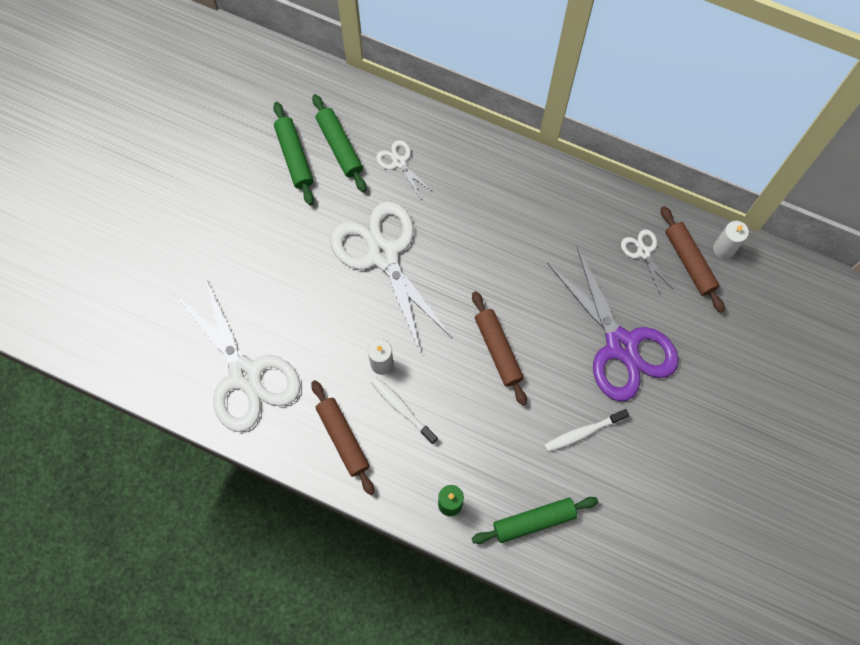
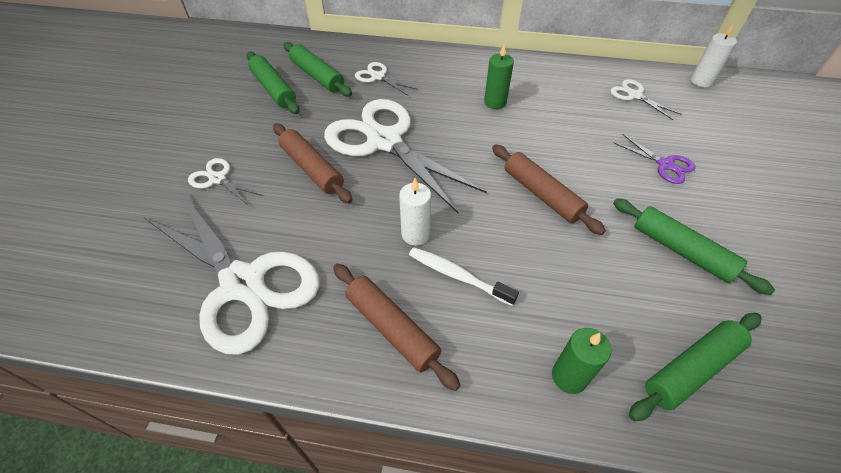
camera: 15 degrees left, 20 degrees down
white toothbrush [544,409,629,452] -> green rolling pin [613,198,775,295]
purple scissors [547,247,679,401] -> purple scissors [614,134,696,184], size x0.44
brown rolling pin [661,206,725,313] -> brown rolling pin moved to [273,123,353,203]
none -> white scissors [188,158,263,207]
none -> green candle [484,45,514,109]

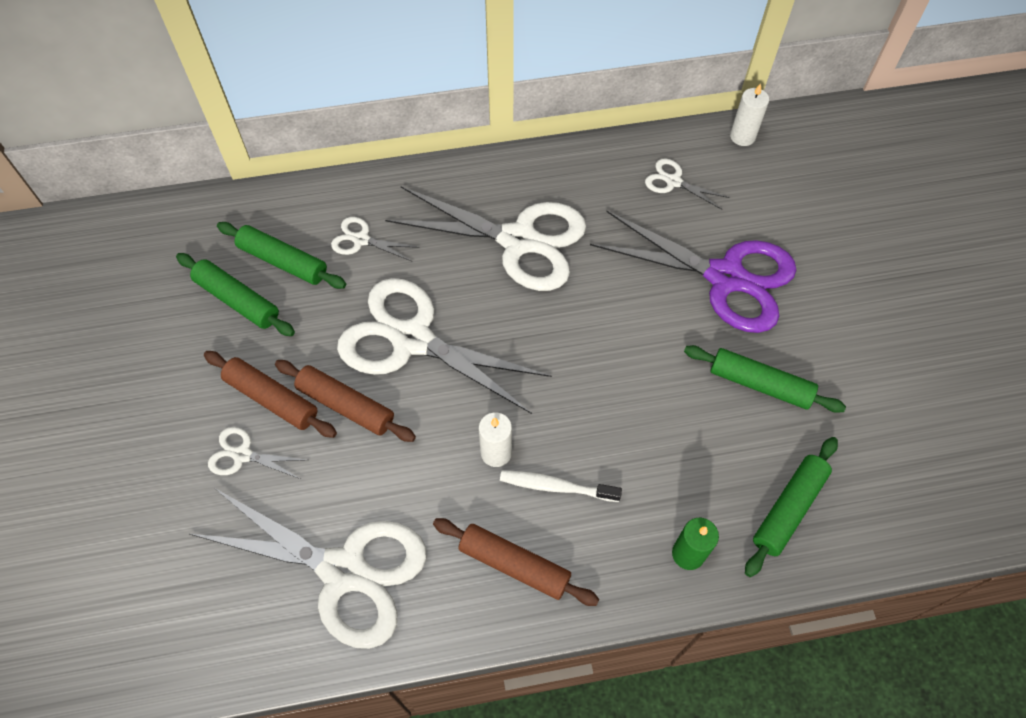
camera: 20 degrees left, 10 degrees up
green candle [484,45,514,109] -> white scissors [385,186,586,291]
brown rolling pin [492,145,606,235] -> brown rolling pin moved to [204,351,337,438]
purple scissors [614,134,696,184] -> purple scissors [590,210,797,333], size x2.30

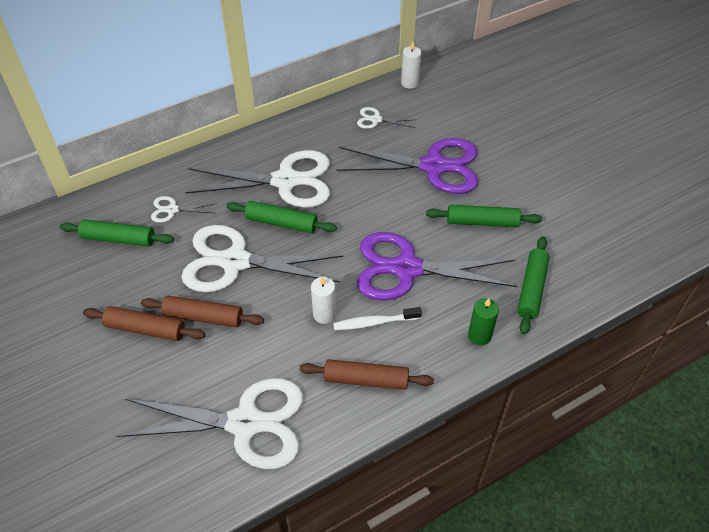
camera: 20 degrees left, 10 degrees down
green rolling pin [176,253,295,336] -> green rolling pin moved to [226,201,337,233]
white scissors [208,427,306,479] -> none
none -> purple scissors [357,232,517,301]

